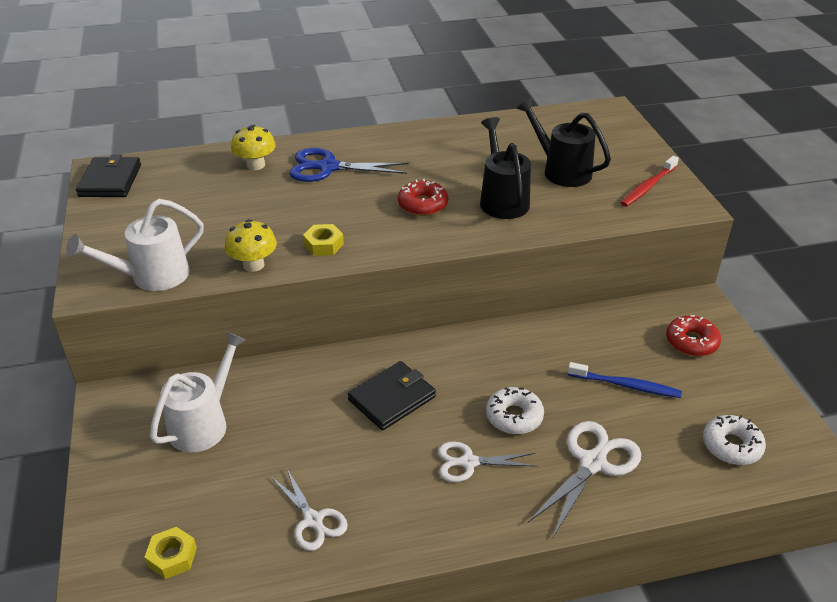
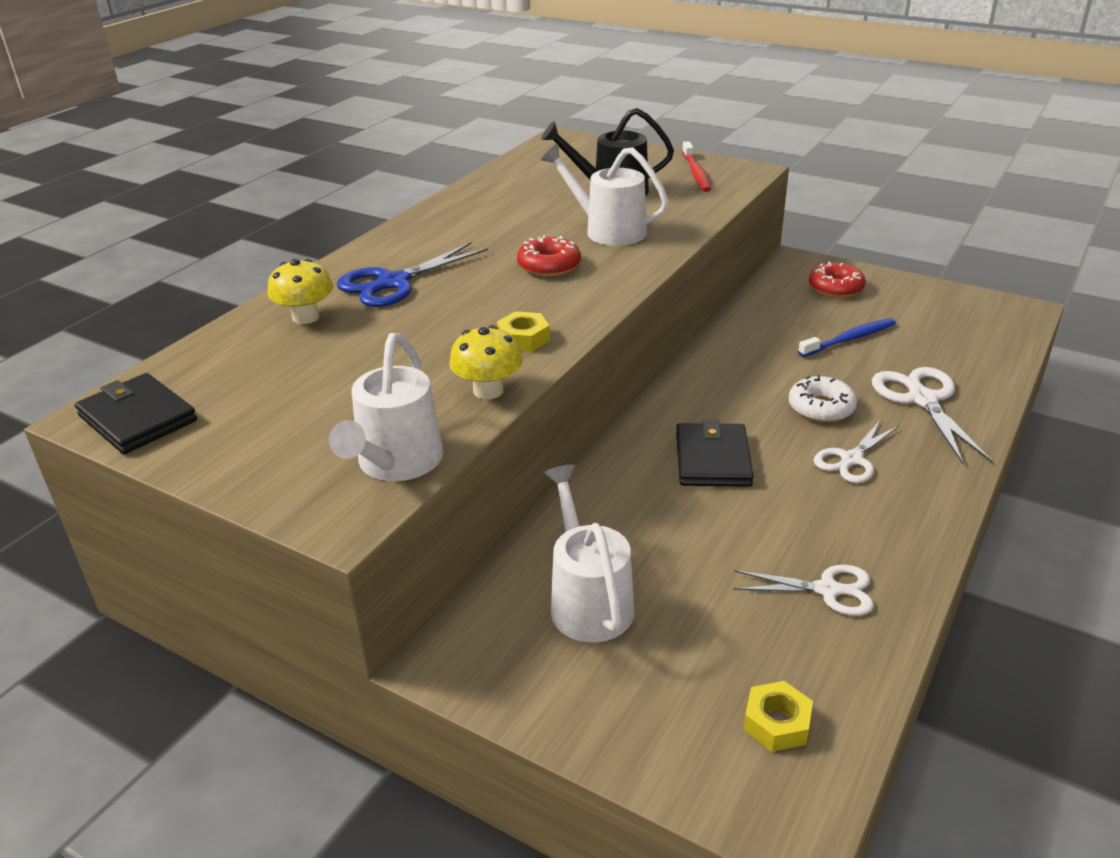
camera: 45 degrees left, 5 degrees down
black watering can [480,117,531,219] -> white watering can [541,144,669,246]
white donut [703,415,766,465] -> none

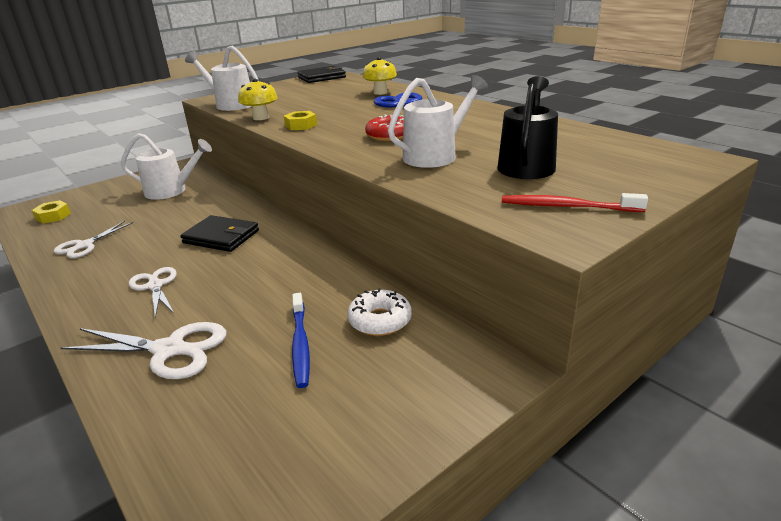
camera: 110 degrees right, 5 degrees down
white donut [789,375,857,422] -> white donut moved to [347,288,412,336]
red donut [809,262,866,298] -> none

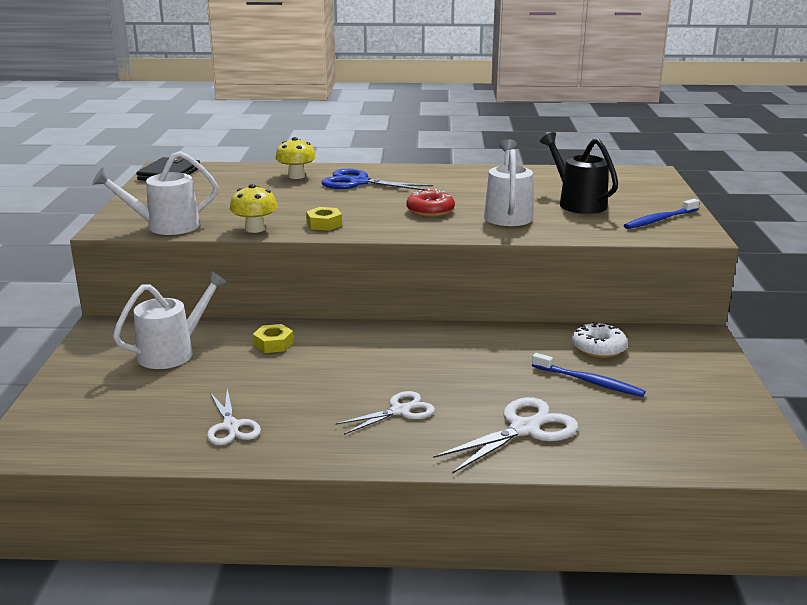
camera: 50 degrees left, 5 degrees down
yellow nut [32,200,71,224] -> yellow nut moved to [253,324,294,353]
white scissors [129,267,177,317] -> white scissors turned 135 degrees clockwise [335,391,435,435]
black wallet [180,215,259,252] -> none
red toothbrush [502,193,648,212] -> blue toothbrush [624,199,699,229]

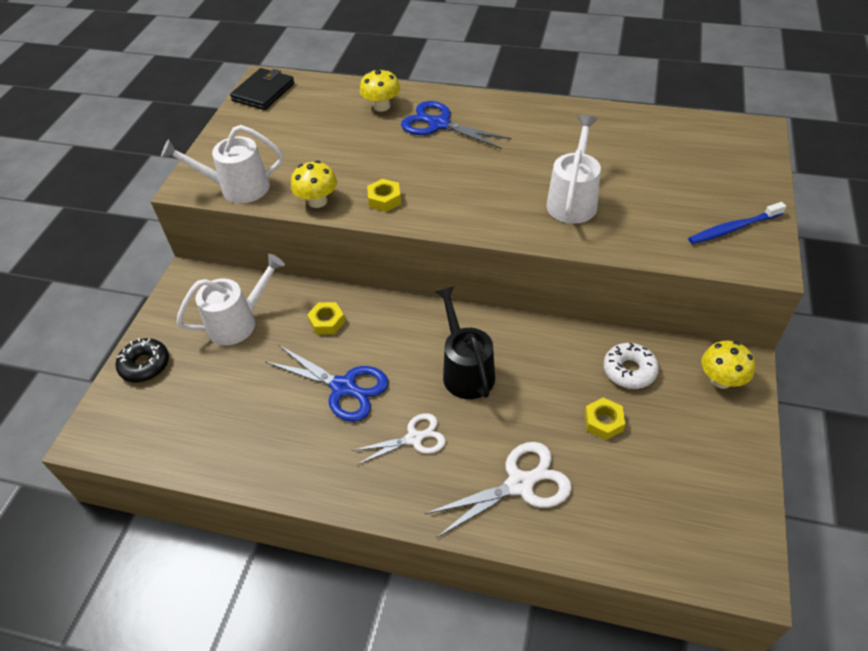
camera: 15 degrees right, 25 degrees up
white scissors [207,389,261,445] -> none
red donut [406,189,455,217] -> none
blue toothbrush [532,353,645,397] -> yellow nut [585,398,625,440]
black watering can [540,132,618,214] -> black watering can moved to [435,286,495,399]
none -> black donut [116,338,169,382]
none -> blue scissors [265,345,389,422]
none -> yellow mushroom [701,341,755,389]

